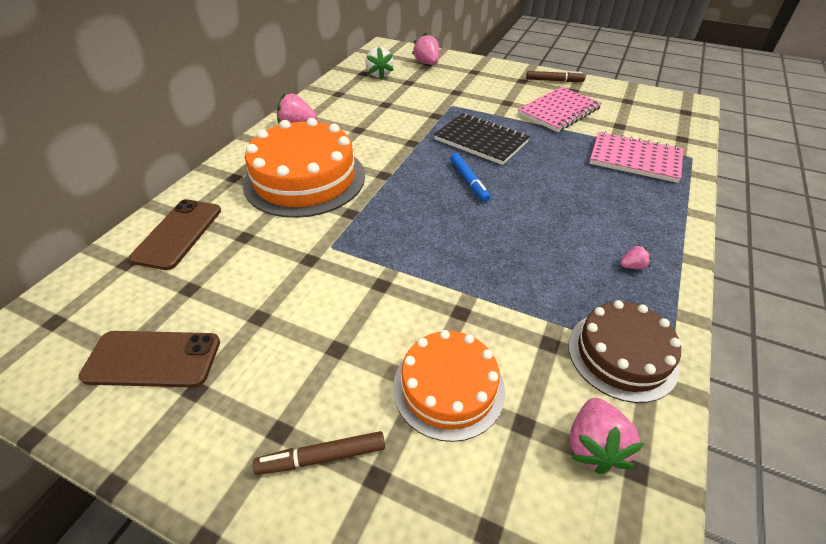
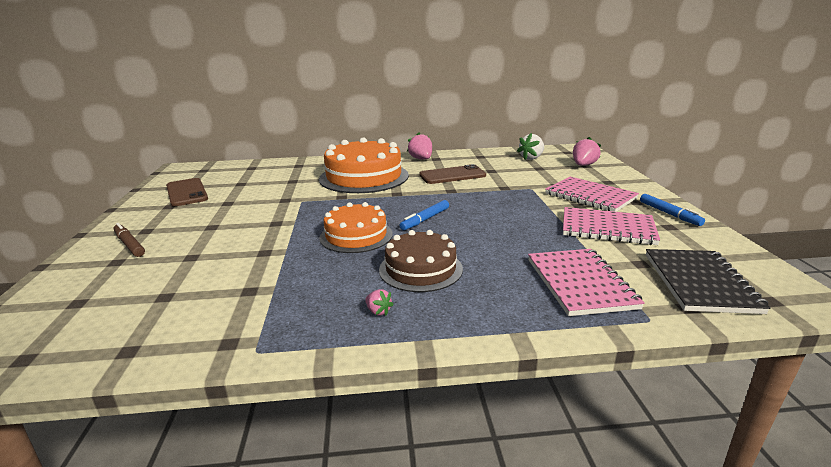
camera: 60 degrees right, 20 degrees down
brown phone [129,199,221,270] -> brown phone moved to [419,164,486,184]
orange cake [393,330,505,442] -> orange cake moved to [319,202,393,253]
black notebook [434,113,530,165] -> black notebook moved to [646,249,771,314]
brown marker [526,71,585,82] -> blue marker [640,194,705,226]
brown cake [568,300,681,403] -> brown cake moved to [379,230,463,292]
pink strawberry [570,398,644,474] -> none
none -> pink notebook [545,177,639,212]

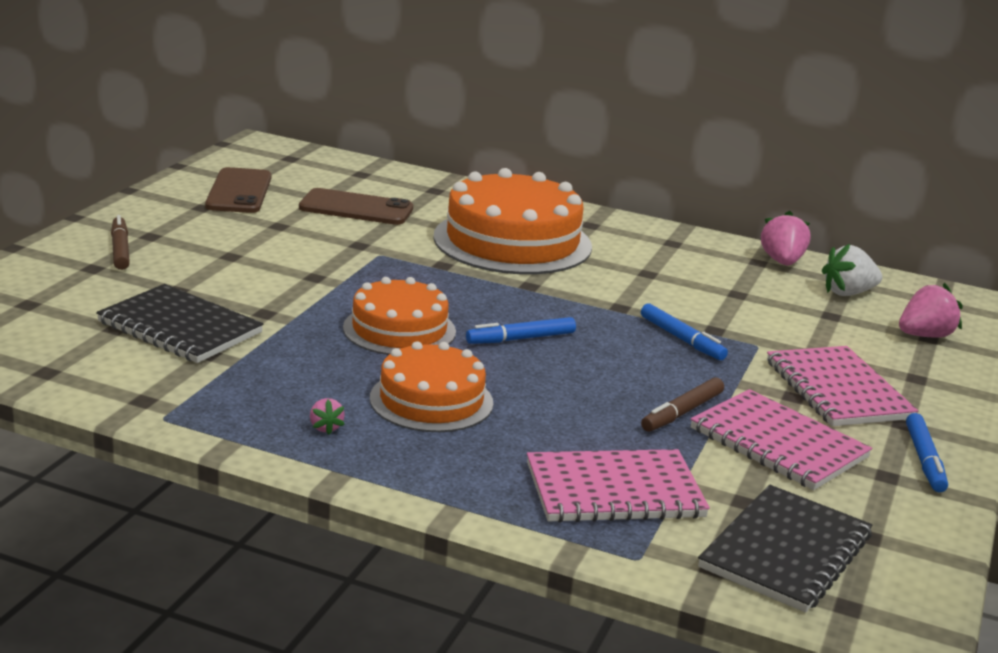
camera: 25 degrees right, 0 degrees up
brown cake [379,230,463,292] -> orange cake [370,341,493,432]
pink strawberry [407,132,432,159] -> pink strawberry moved to [760,211,811,265]
brown phone [419,164,486,184] -> brown phone moved to [299,188,413,225]
pink notebook [528,249,645,316] -> pink notebook turned 60 degrees clockwise [527,449,710,523]
none -> black notebook [96,284,263,363]
none -> blue marker [641,303,728,360]
none -> brown marker [641,377,724,432]

